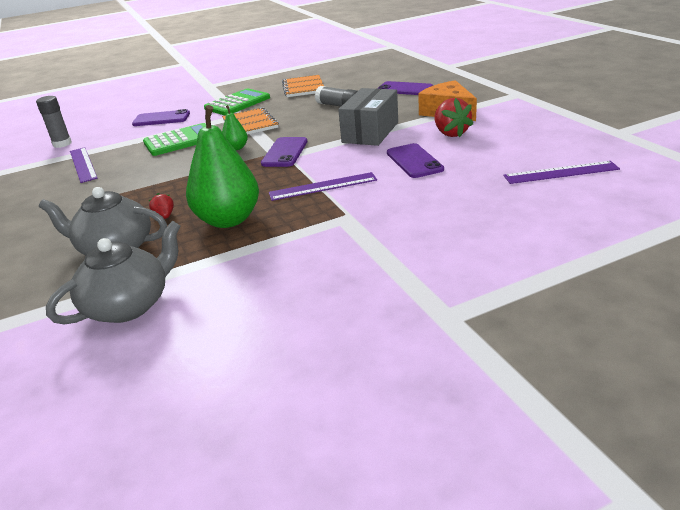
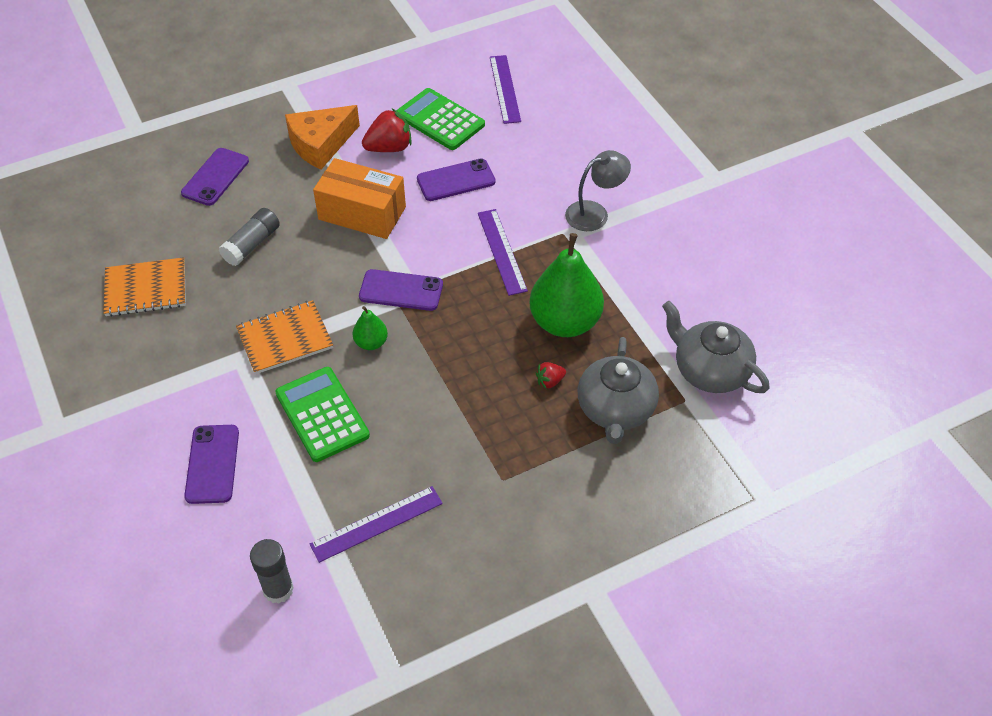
camera: 95 degrees left, 20 degrees up
green calculator [204,88,270,115] -> green calculator moved to [396,88,485,150]
grey box [338,88,398,146] -> orange box [313,158,406,239]
none -> grey lamp [565,150,631,231]

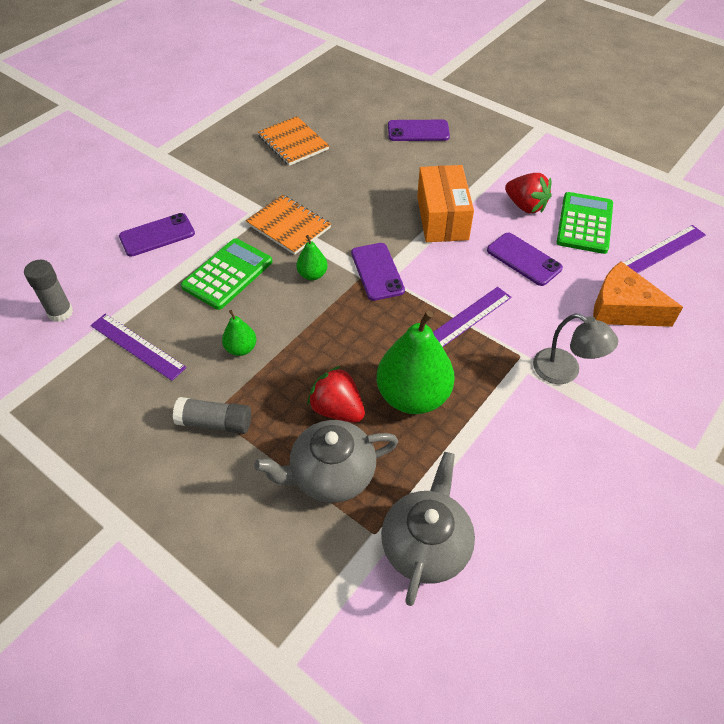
camera: 65 degrees right, 0 degrees up
grey glue stick [219,208,280,266] -> grey glue stick moved to [173,397,251,434]
orange cheese [285,105,360,169] -> orange cheese moved to [593,262,683,327]
red strawberry [536,362,566,389] -> red strawberry [307,366,365,423], size x1.88
none -> green pear [222,310,256,356]

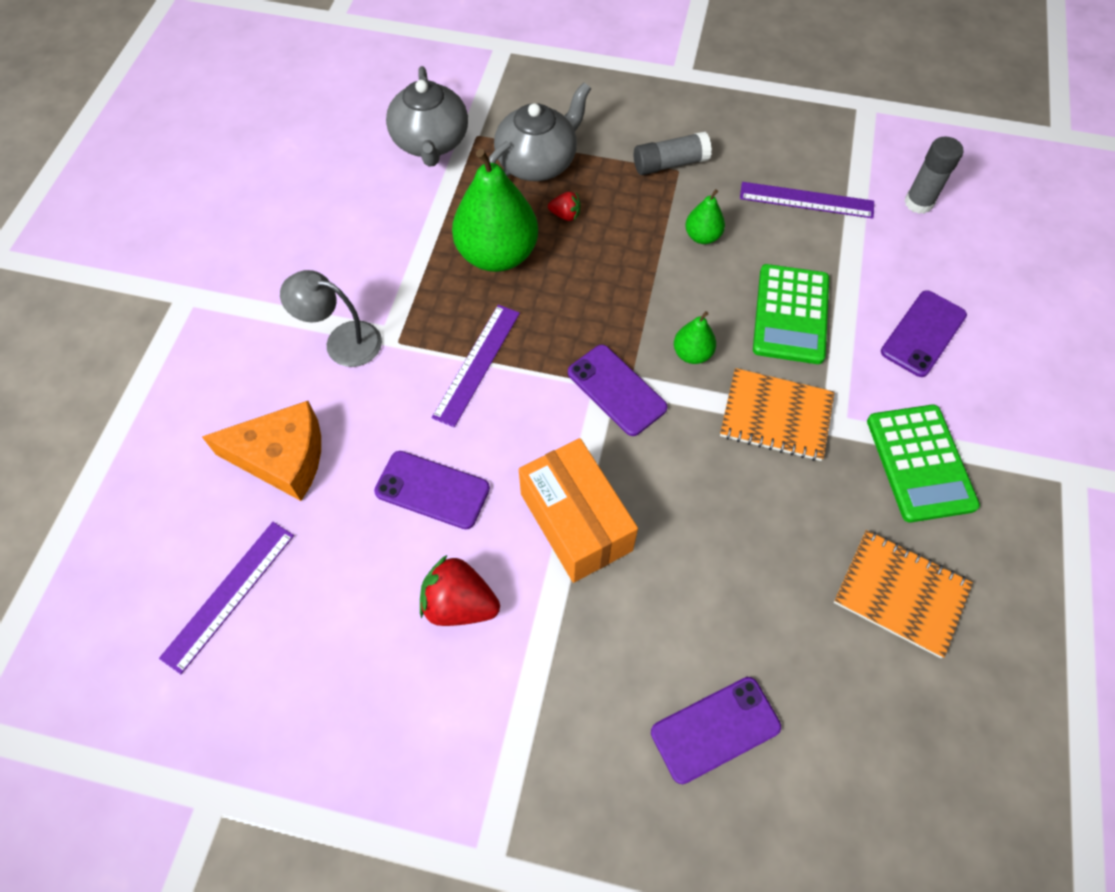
camera: 155 degrees right, 10 degrees up
red strawberry [307,366,365,423] -> red strawberry [548,192,581,221], size x0.53
green calculator [557,192,613,254] -> green calculator moved to [867,405,980,523]

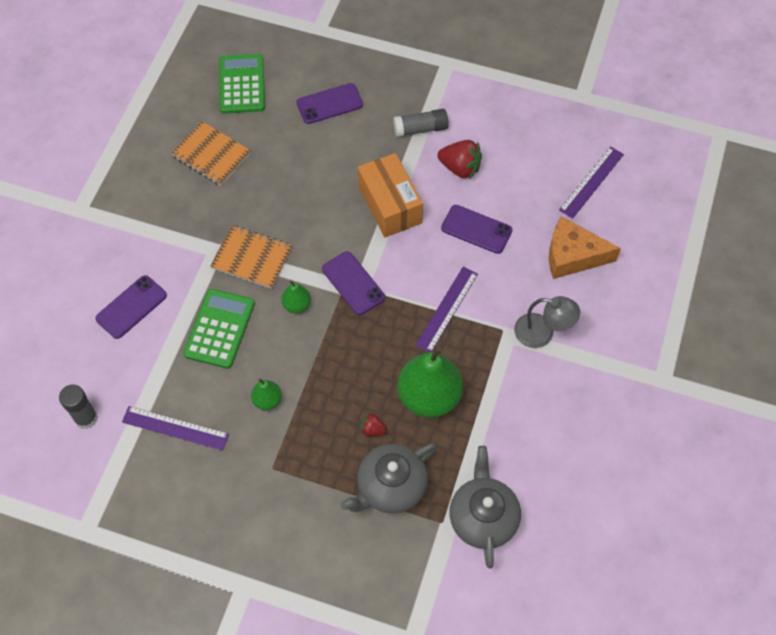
camera: 175 degrees left, 0 degrees up
grey glue stick [634,131,712,175] -> grey glue stick moved to [393,109,449,137]
green calculator [867,405,980,523] -> green calculator moved to [219,54,265,114]

